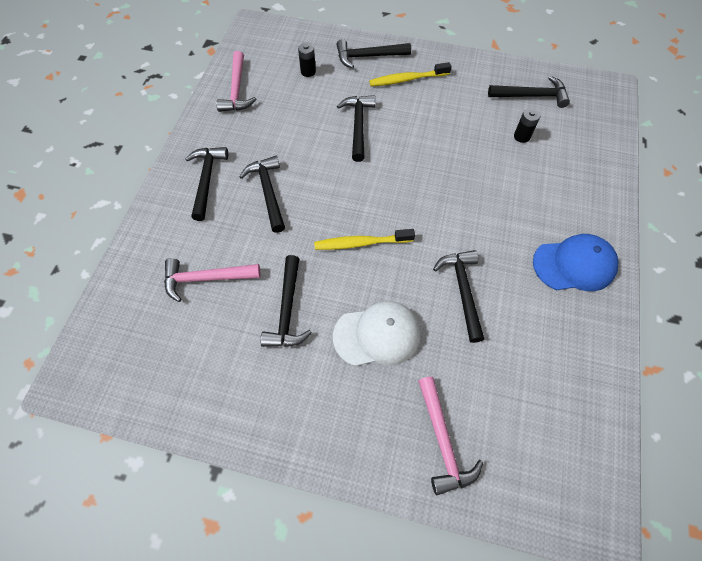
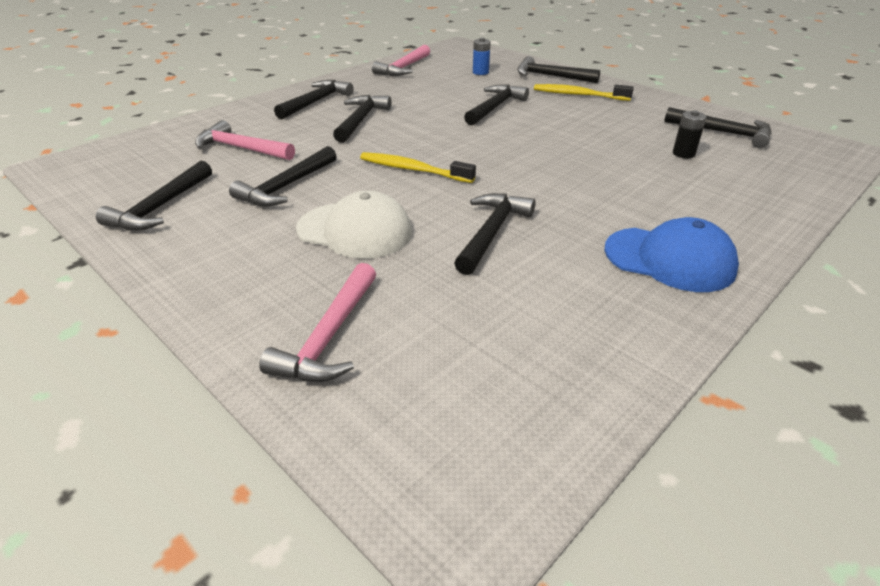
camera: 30 degrees right, 25 degrees down
black battery [298,43,316,77] -> blue battery [473,38,491,75]
none -> black hammer [96,161,212,231]

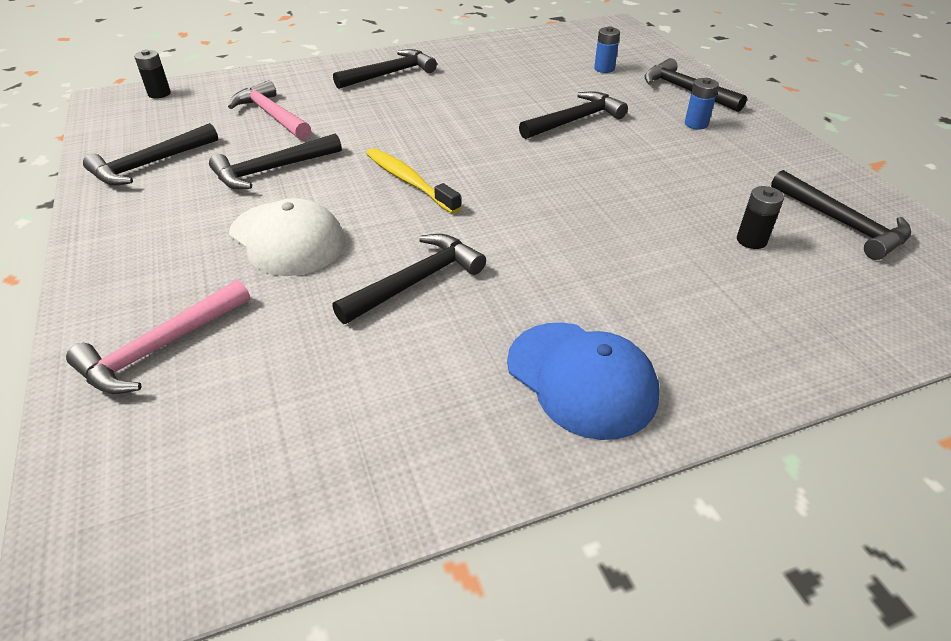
camera: 25 degrees right, 5 degrees up
black hammer [333,95,391,143] -> none
pink hammer [372,45,430,76] -> none
yellow toothbrush [534,84,634,101] -> blue battery [685,78,719,129]
none -> black battery [134,50,171,99]

